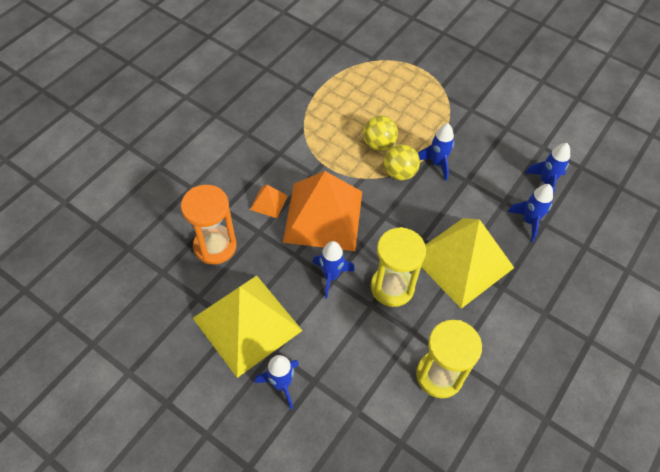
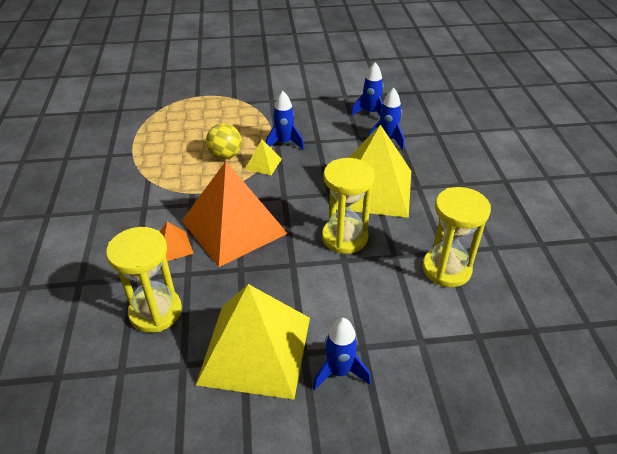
camera: 40 degrees left, 15 degrees down
orange hourglass [181,185,237,264] -> yellow hourglass [106,227,182,333]
blue rocket [312,241,355,299] -> none
yellow ball [384,144,420,180] -> yellow pyramid [245,140,282,175]

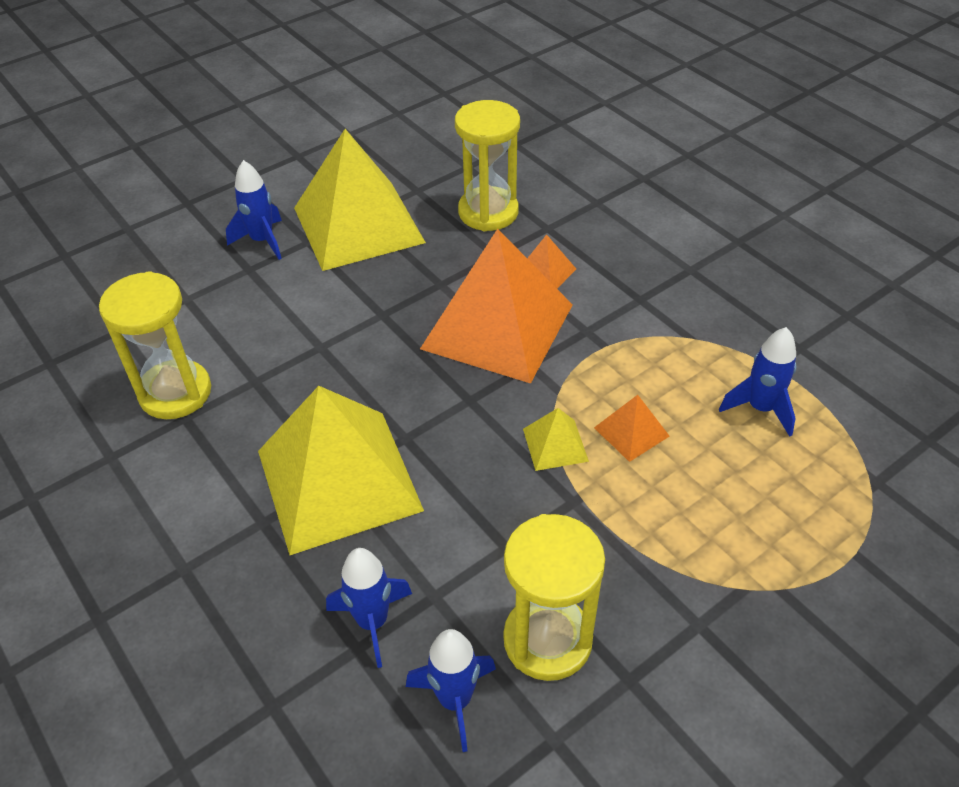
camera: 150 degrees right, 5 degrees up
yellow ball [206,123,242,159] -> orange pyramid [594,395,670,462]
blue rocket [266,91,304,150] -> blue rocket moved to [719,327,796,437]
yellow hourglass [322,158,375,254] -> yellow hourglass moved to [503,514,605,681]

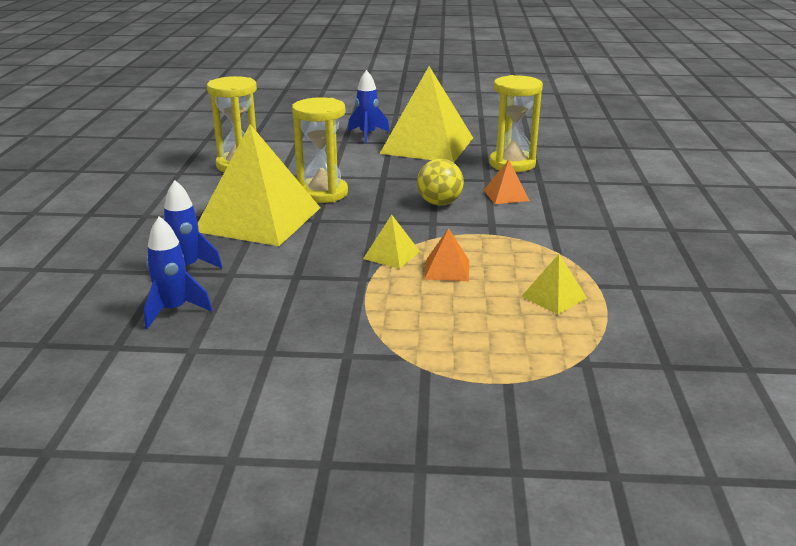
camera: 40 degrees right, 20 degrees down
orange pyramid [420,229,573,384] -> yellow ball [417,159,464,206]
yellow hourglass [503,514,605,681] -> yellow hourglass moved to [292,97,348,203]
blue rocket [719,327,796,437] -> yellow pyramid [521,254,587,314]

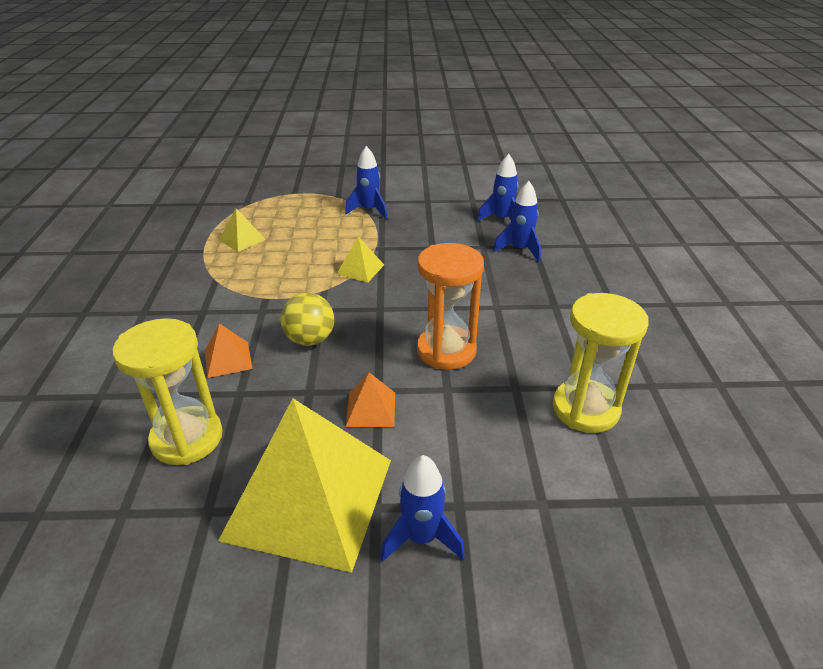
camera: 175 degrees right, 10 degrees up
yellow pyramid [198,124,320,246] -> none
yellow hourglass [292,97,348,203] -> orange hourglass [417,243,484,370]
orange pyramid [424,228,469,281] -> orange pyramid moved to [346,372,395,427]
none -> blue rocket [345,146,388,219]

